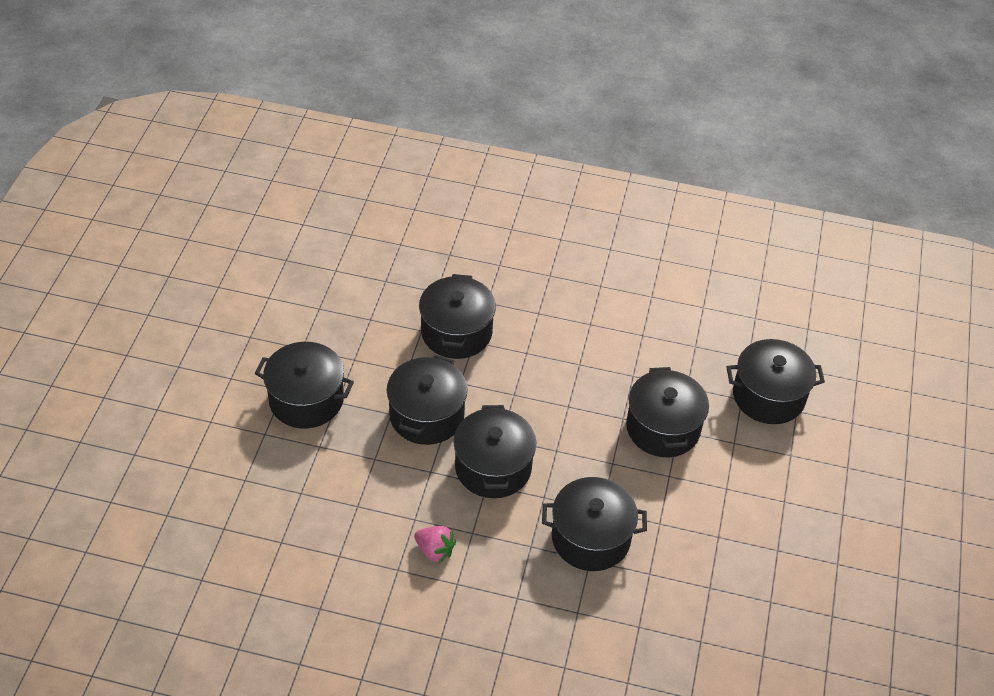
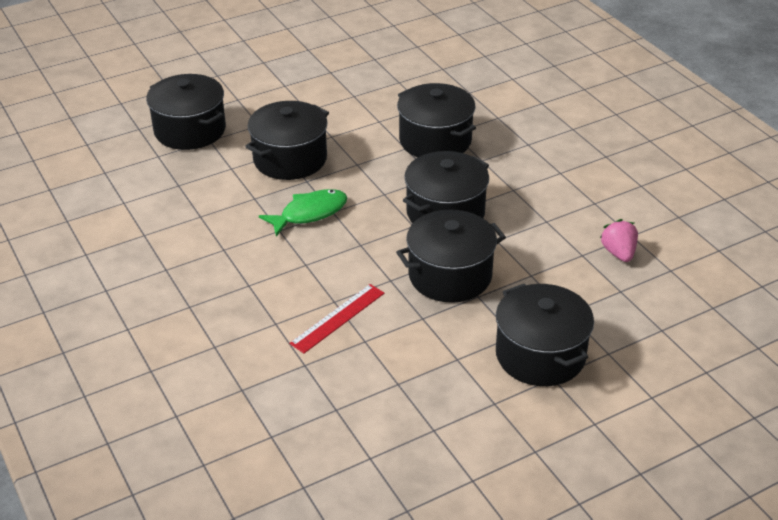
camera: 130 degrees left, 10 degrees down
pink strawberry [414,526,456,564] -> pink strawberry moved to [600,219,638,262]
black pot [419,274,496,359] -> red ruler [289,284,384,353]
none -> green fish [259,189,347,237]

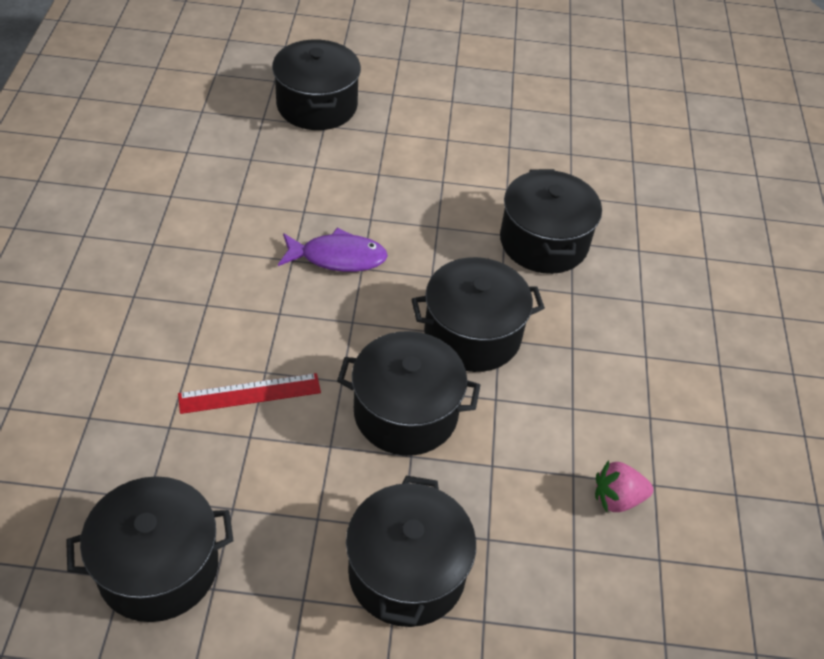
camera: 30 degrees right, 10 degrees up
black pot [245,101,329,180] -> black pot moved to [66,476,234,622]
green fish [259,189,347,237] -> purple fish [278,228,388,272]
pink strawberry [600,219,638,262] -> pink strawberry turned 120 degrees counterclockwise [595,460,653,512]

